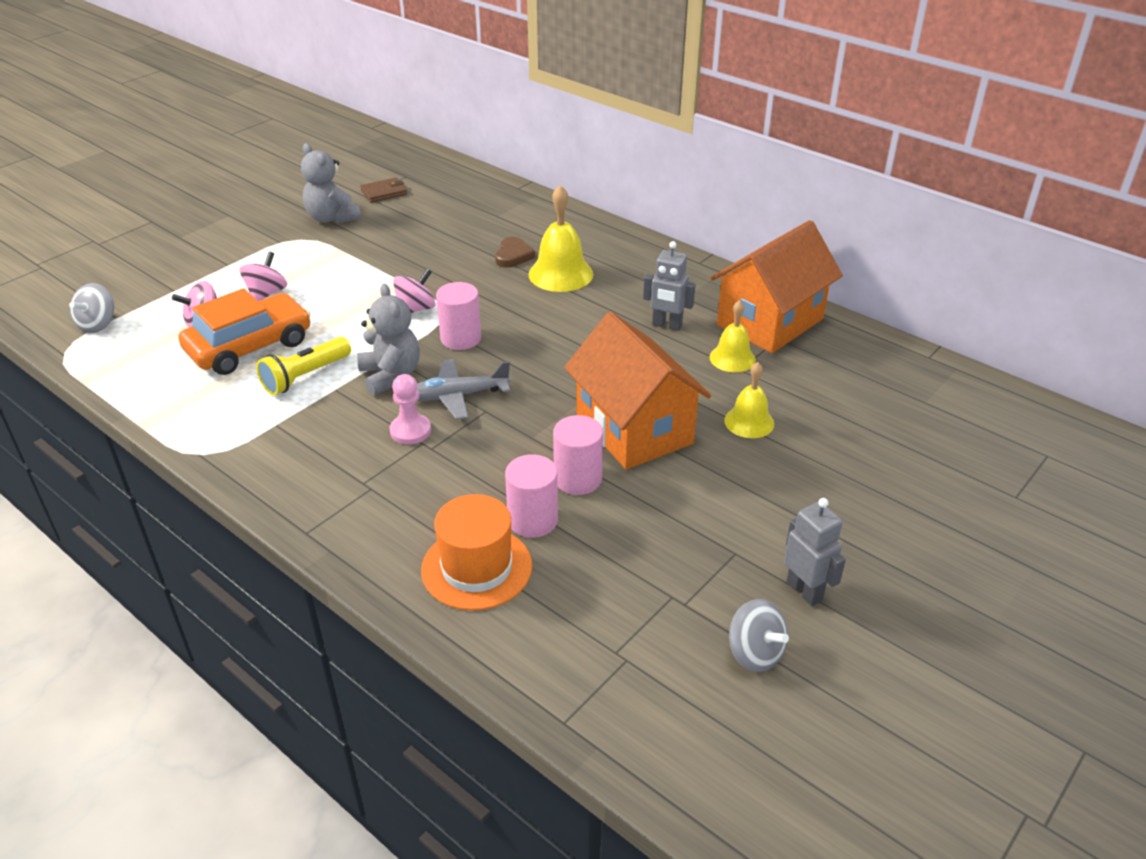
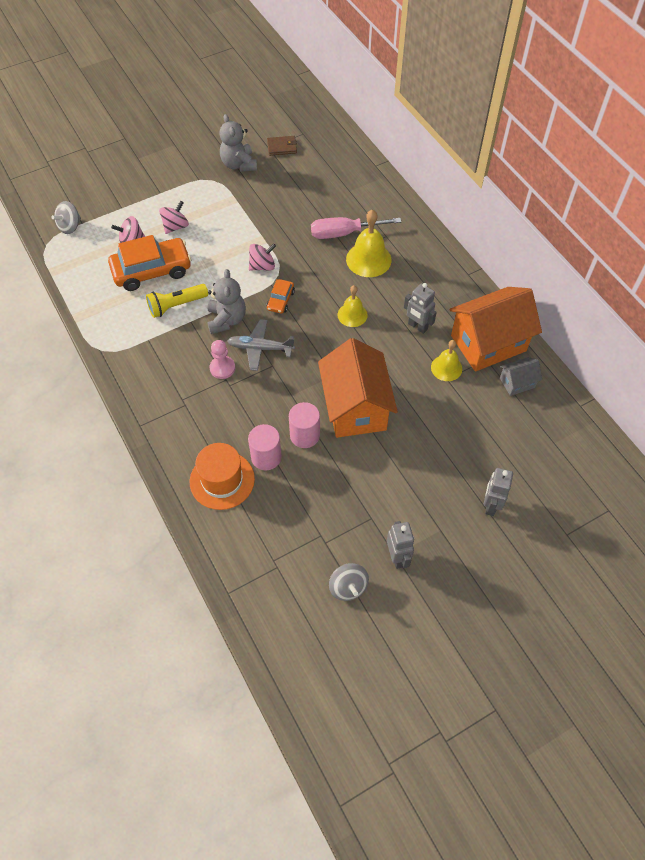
camera: 20 degrees right, 20 degrees up
pink cylinder [436,282,481,350] -> orange car [266,279,295,314]
brown heart [495,237,535,267] -> pink screwdriver [311,217,401,239]
yellow bell [724,362,774,438] -> yellow bell moved to [338,285,368,327]
none -> grey robot [484,468,513,516]
none -> grey house [500,357,542,396]

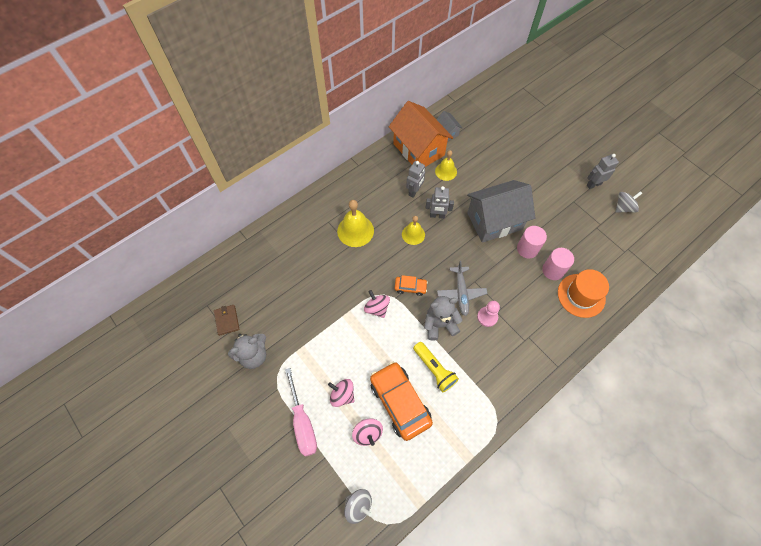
camera: 100 degrees left, 5 degrees up
pink screwdriver [311,217,401,239] -> pink screwdriver moved to [285,368,317,457]
orange house [318,338,398,438] -> grey house [467,180,535,243]
grey robot [484,468,513,516] -> grey robot moved to [426,186,454,219]

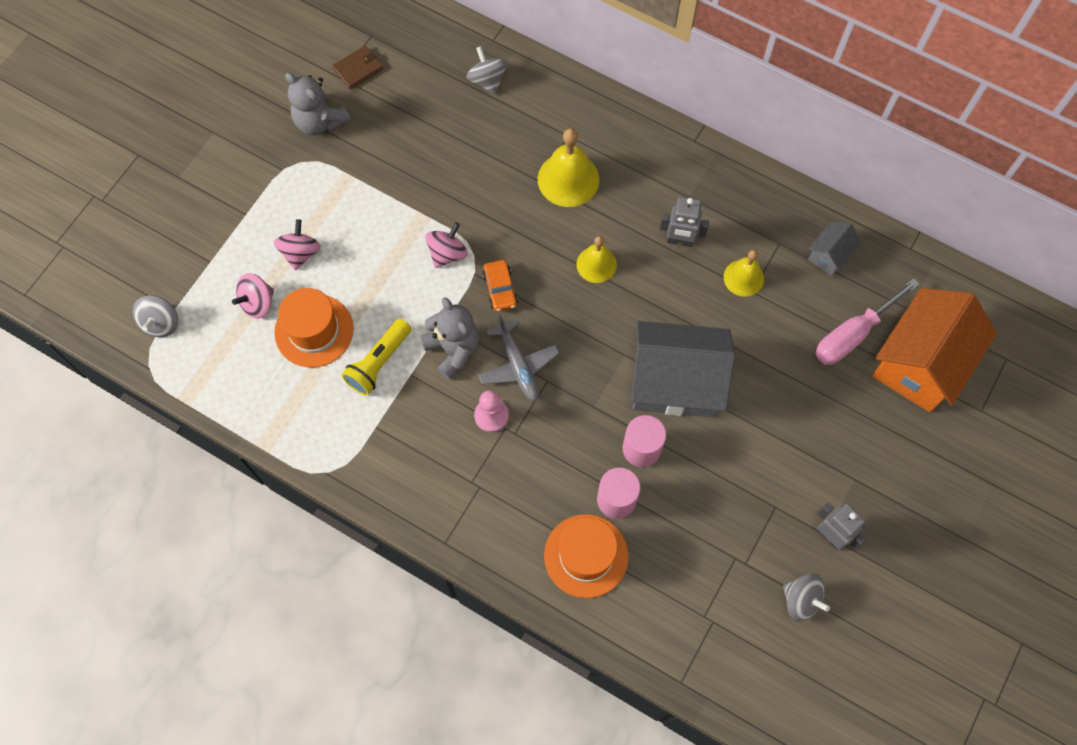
camera: 70 degrees right, 5 degrees up
pink screwdriver [285,368,317,457] -> pink screwdriver moved to [815,278,920,365]
orange car [370,362,433,441] -> orange hat [274,288,354,367]
orange house [389,101,453,167] -> orange house moved to [873,288,997,412]
grey robot [426,186,454,219] -> none
grey plane [437,261,488,316] -> grey plane turned 90 degrees counterclockwise [478,315,559,402]
grey house [467,180,535,243] -> grey house turned 45 degrees counterclockwise [631,321,735,417]
none -> grey spinning top [466,46,507,95]

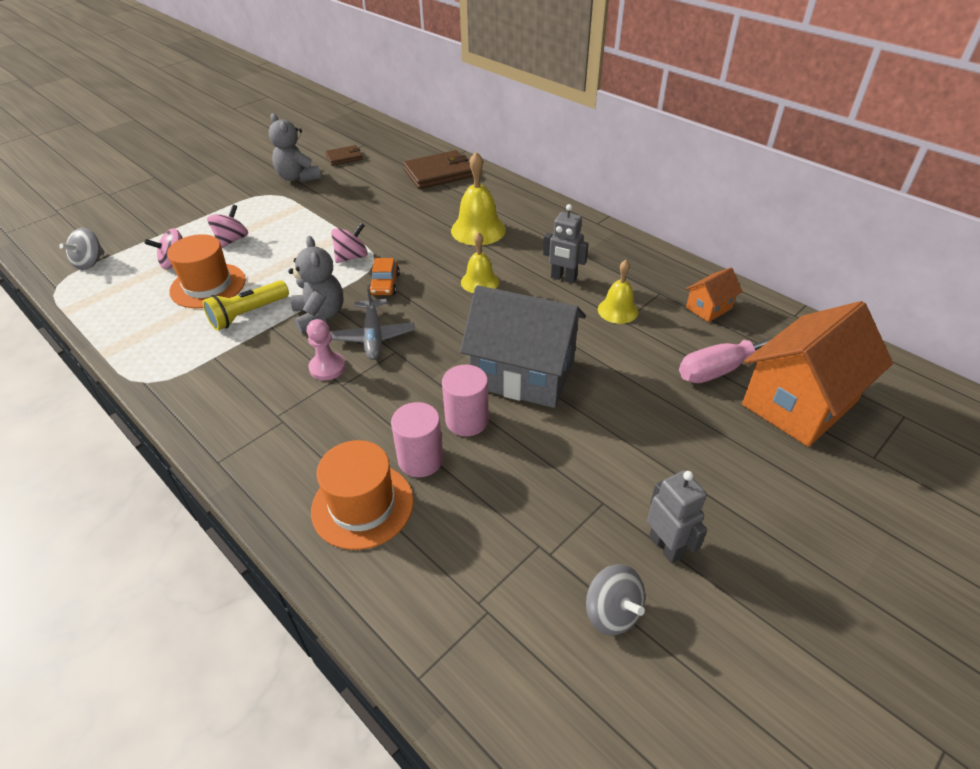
camera: 15 degrees right, 25 degrees down
grey spinning top [466,46,507,95] -> brown wallet [403,150,473,189]
grey house [808,221,862,276] -> orange house [686,267,743,322]

